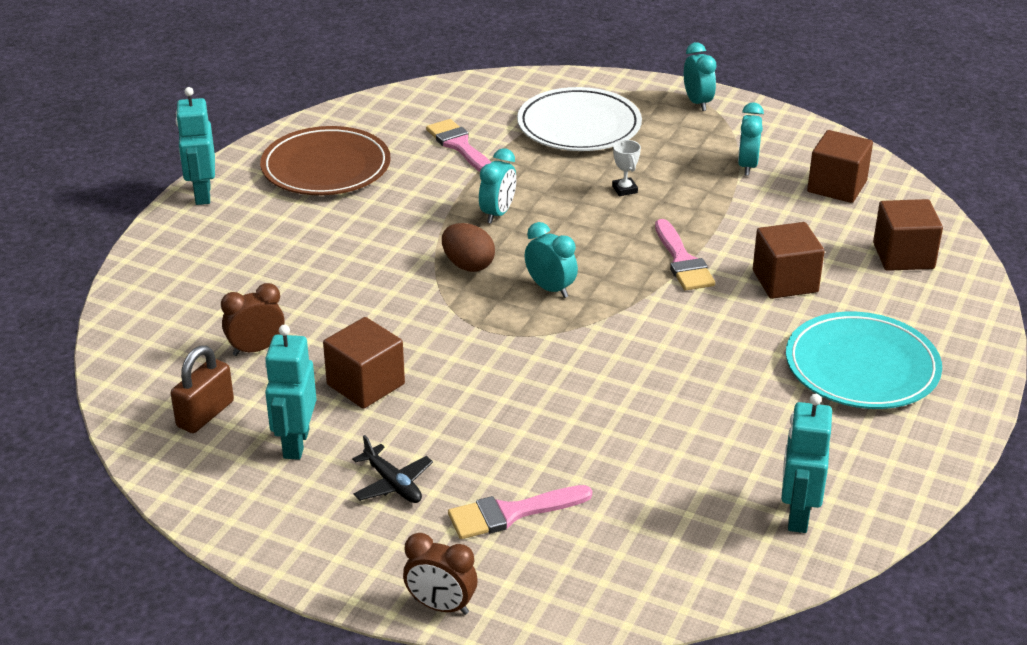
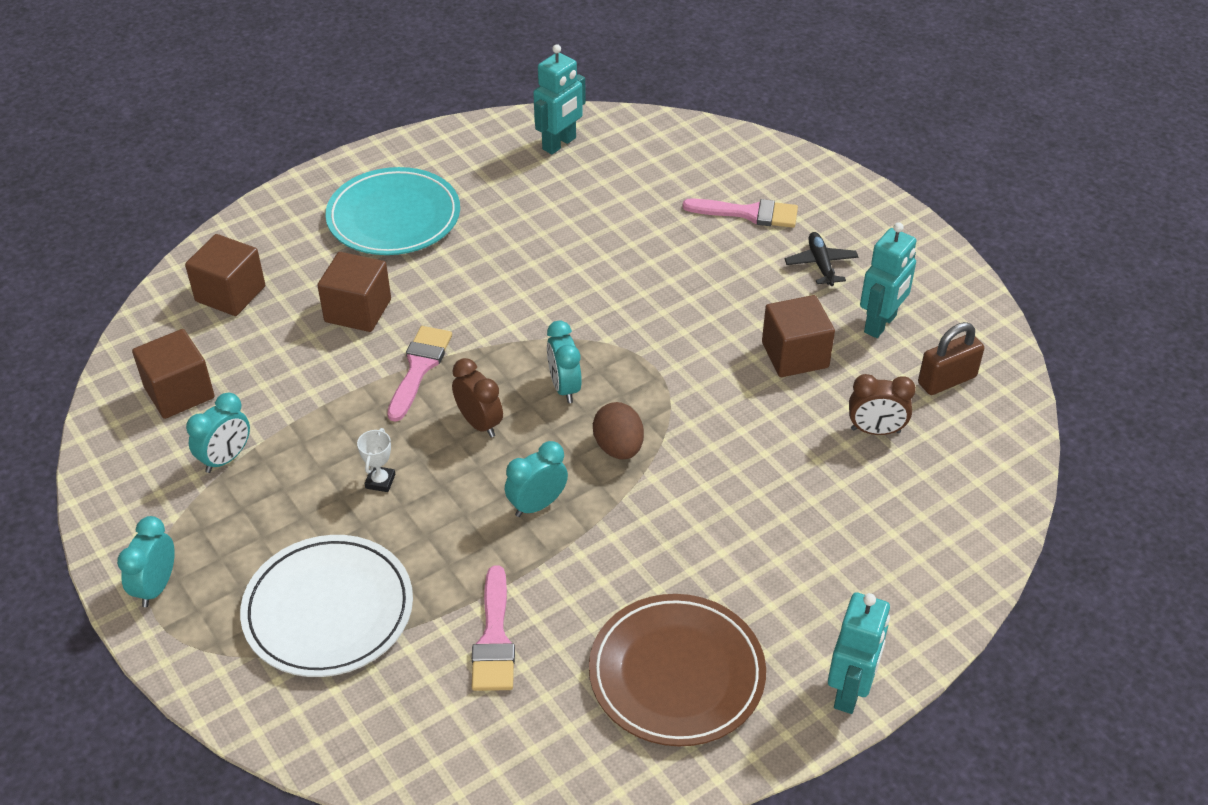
camera: 150 degrees left, 10 degrees up
brown clock [403,533,477,615] -> brown clock moved to [452,358,503,437]

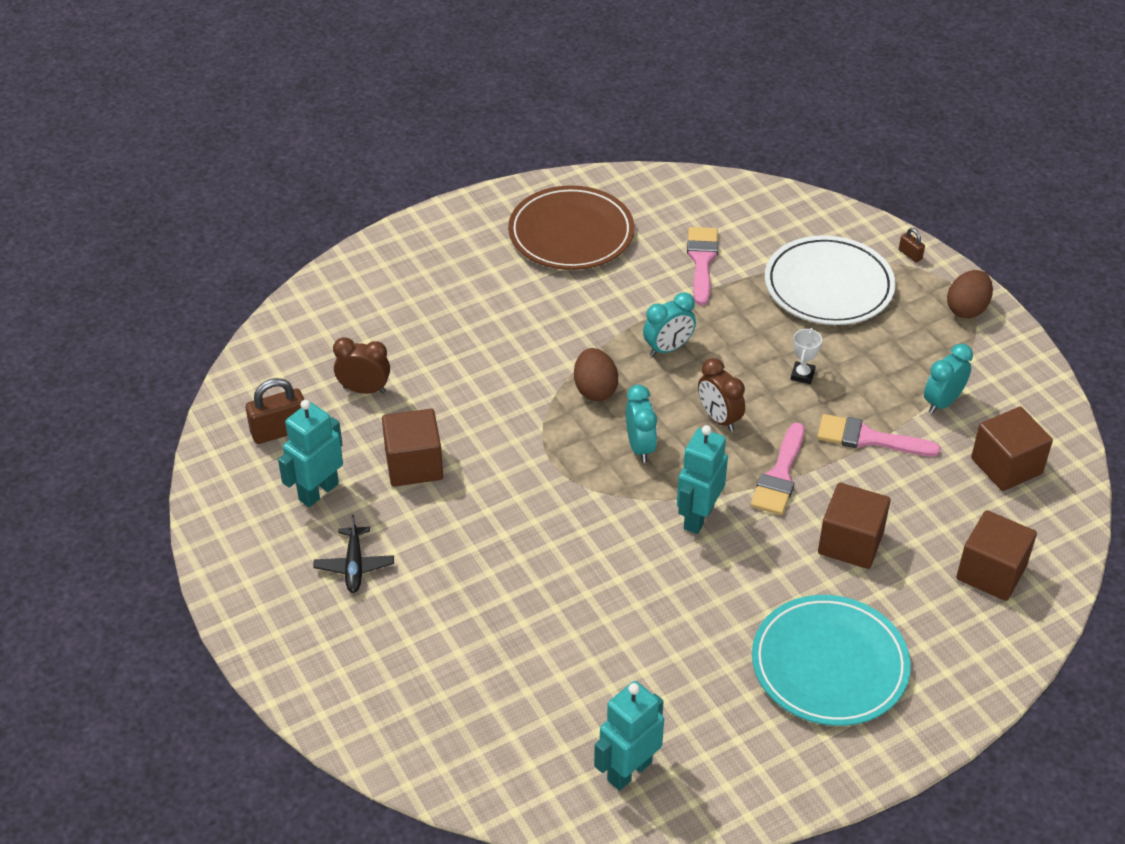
camera: 175 degrees left, 0 degrees up
turquoise clock [117,516,175,607] -> brown egg [947,270,993,318]
pink brush [682,199,798,228] -> pink brush moved to [817,414,941,457]
turquoise robot [828,592,890,714] -> turquoise robot moved to [677,425,728,534]
none -> brown padlock [899,228,925,262]

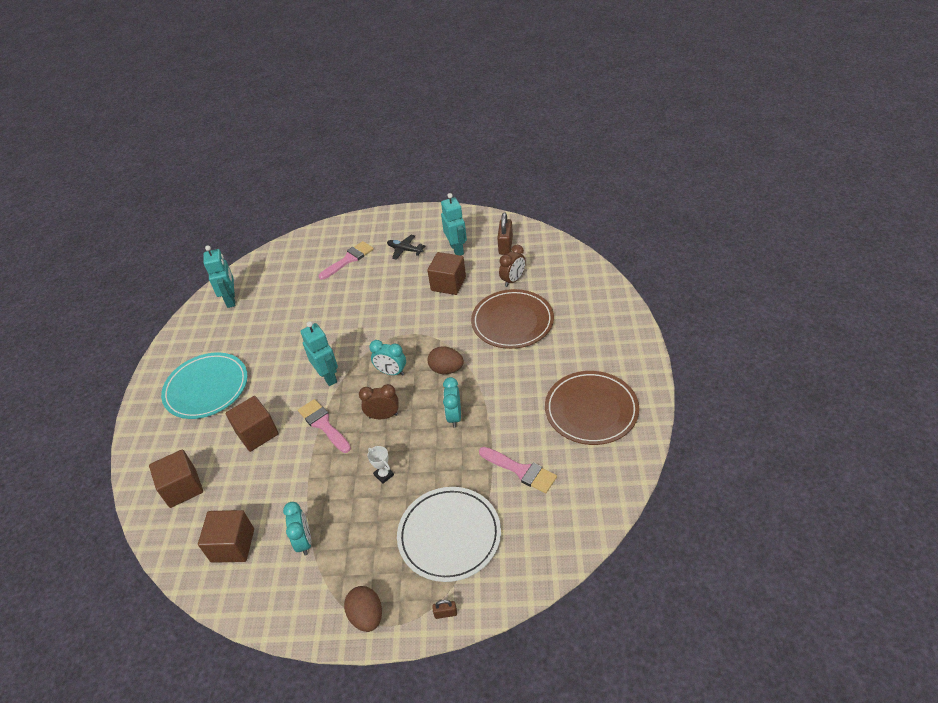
camera: 125 degrees right, 0 degrees up
pink brush [817,414,941,457] -> pink brush moved to [319,241,374,280]
none -> brown plate [471,289,554,349]

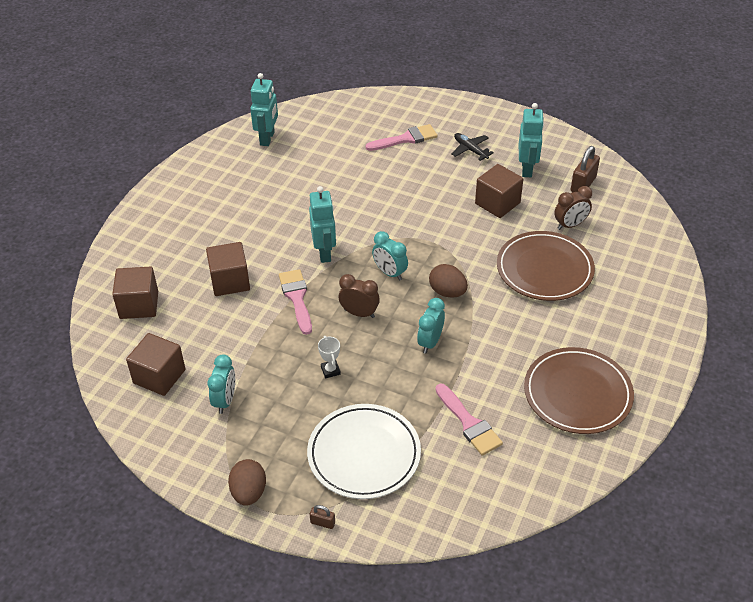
camera: 20 degrees right, 0 degrees up
turquoise plate [161,352,248,419] -> none

